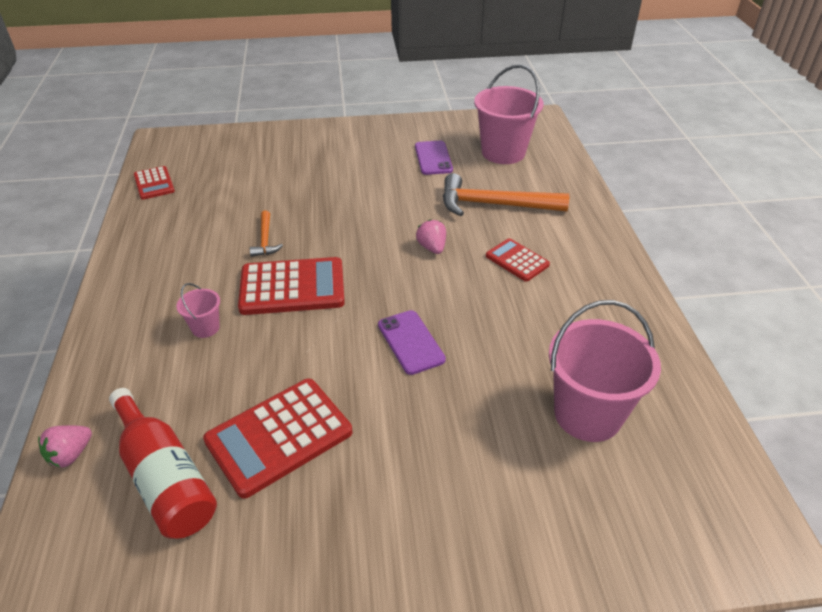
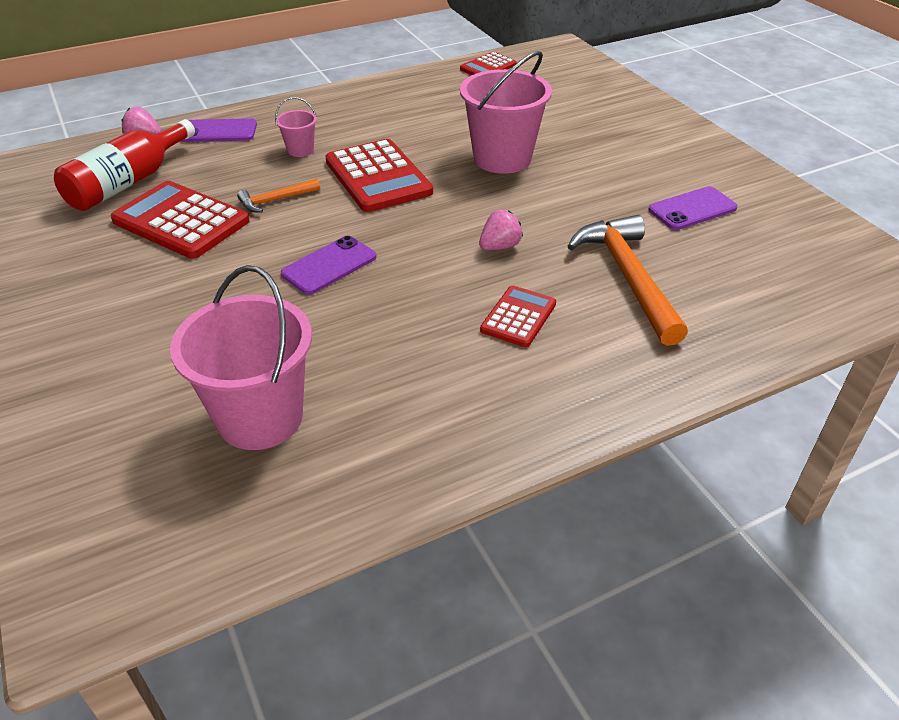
camera: 70 degrees right, 0 degrees up
orange hammer [250,210,283,257] -> orange hammer moved to [237,179,320,212]
pink bucket [474,65,544,164] -> pink bucket moved to [460,51,552,174]
none -> purple phone [182,118,257,142]

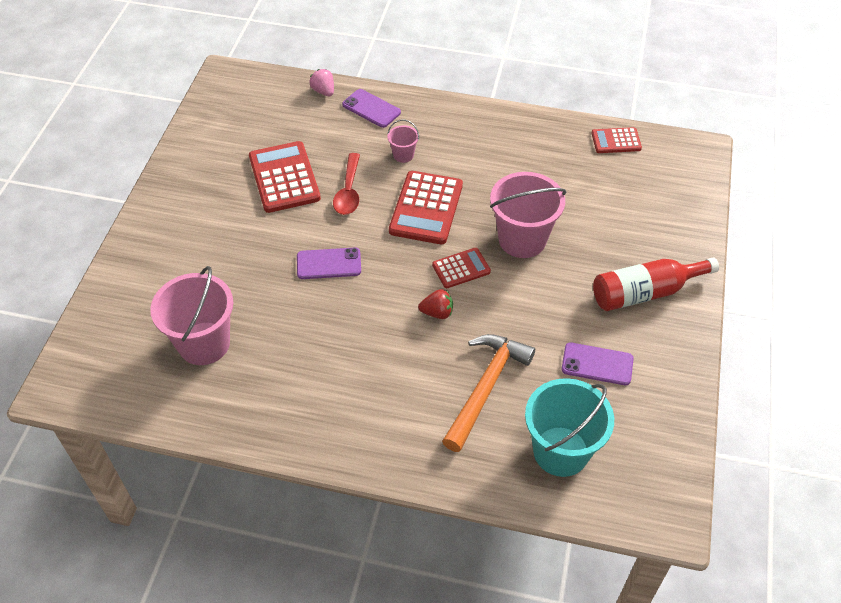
camera: 40 degrees right, 10 degrees up
red bottle [54,119,195,211] -> red bottle moved to [593,258,719,311]
orange hammer [237,179,320,212] -> red spoon [333,153,360,215]
pink strawberry [479,210,523,250] -> red strawberry [418,289,453,319]
red calculator [480,286,556,347] -> red calculator moved to [432,248,491,288]
none -> turquoise bucket [525,378,614,477]

